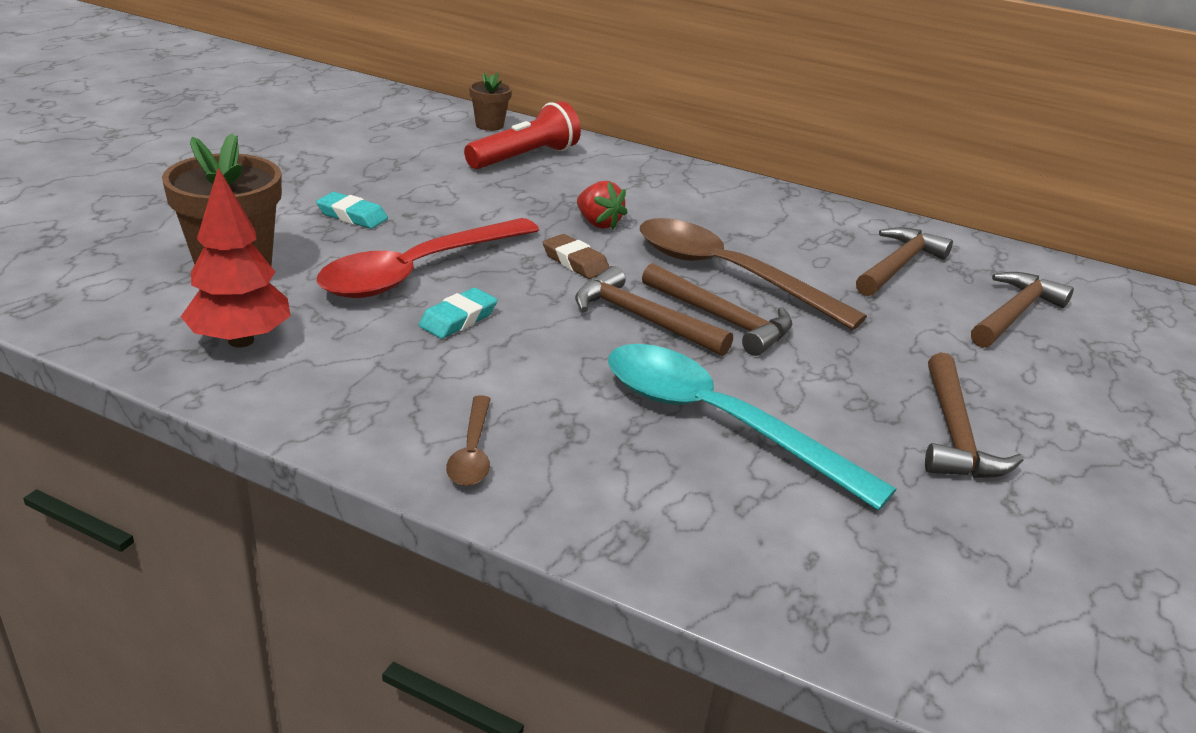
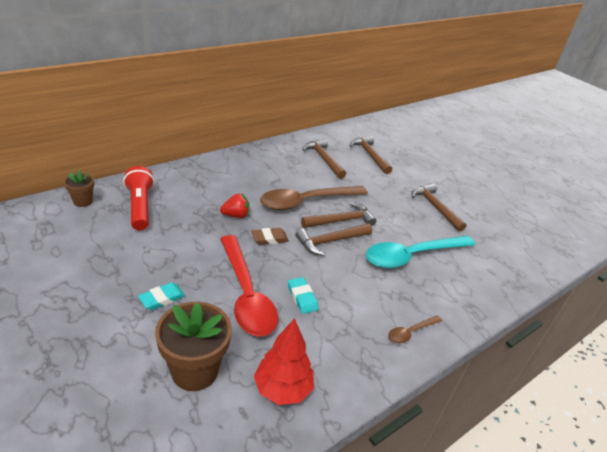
camera: 65 degrees left, 5 degrees up
brown spoon [446,395,491,486] -> brown spoon turned 120 degrees clockwise [388,315,442,343]
brown hammer [925,353,1024,478] -> brown hammer turned 150 degrees counterclockwise [411,184,467,232]

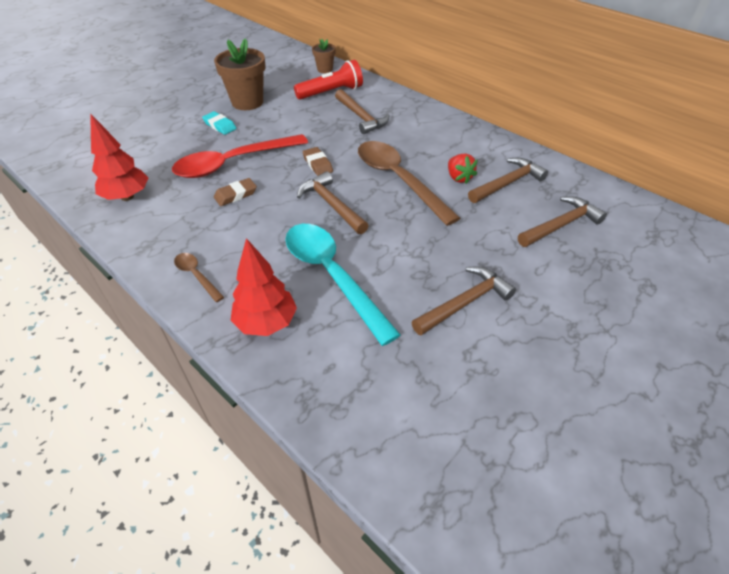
camera: 85 degrees right, 10 degrees up
brown flower pot [155,302,232,391] -> brown flower pot moved to [214,38,265,110]
red strawberry [220,194,250,218] -> red strawberry moved to [448,154,478,184]
turquoise eraser [288,277,319,314] -> brown eraser [214,178,257,206]
brown hammer [301,202,377,228] -> brown hammer moved to [335,89,389,134]
none -> red tree [230,238,297,336]

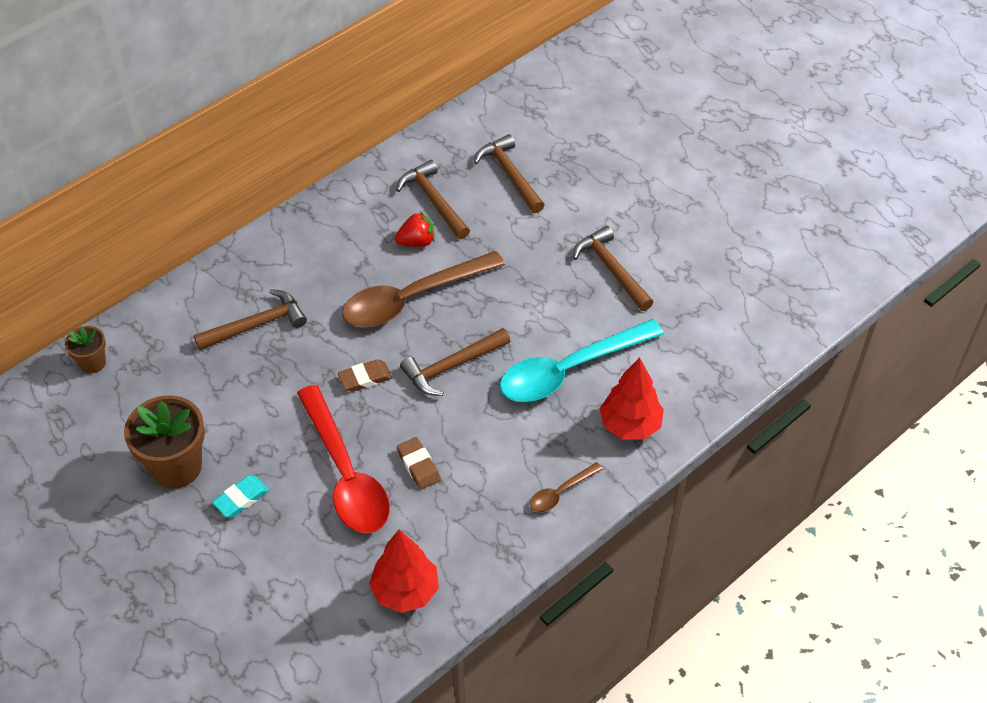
camera: 85 degrees left, 5 degrees up
red flashlight [294,60,363,100] -> none

